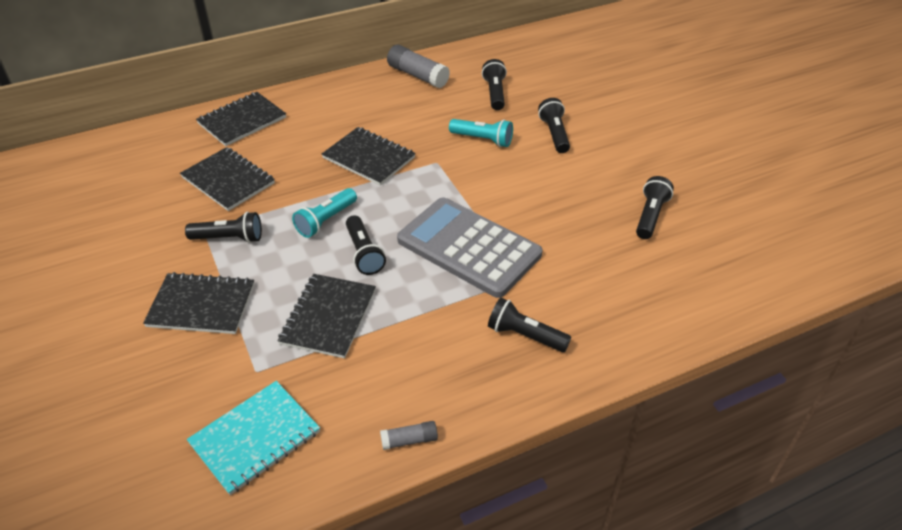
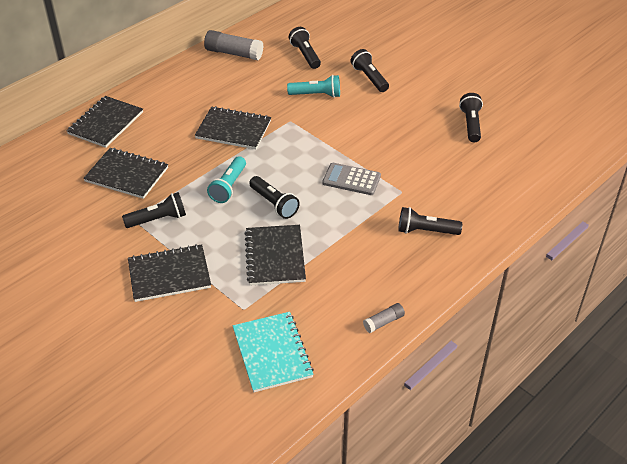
camera: 20 degrees left, 0 degrees up
turquoise notebook [187,381,320,495] -> turquoise notebook turned 45 degrees counterclockwise [233,312,314,392]
grey calculator [397,197,542,298] -> grey calculator [323,163,381,195], size x0.51

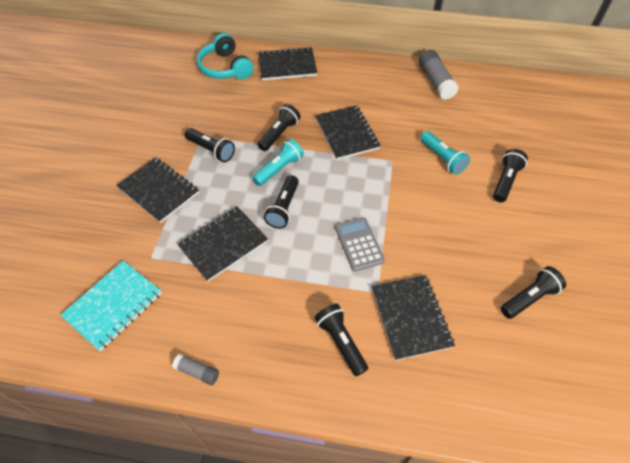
camera: 55 degrees right, 10 degrees up
black notebook [83,148,168,199] -> black notebook moved to [372,275,455,361]
turquoise flashlight [207,156,246,203] -> turquoise flashlight turned 150 degrees clockwise [252,139,304,186]
black flashlight [289,27,321,69] -> black flashlight moved to [257,104,300,151]
none -> turquoise headphones [197,33,253,80]

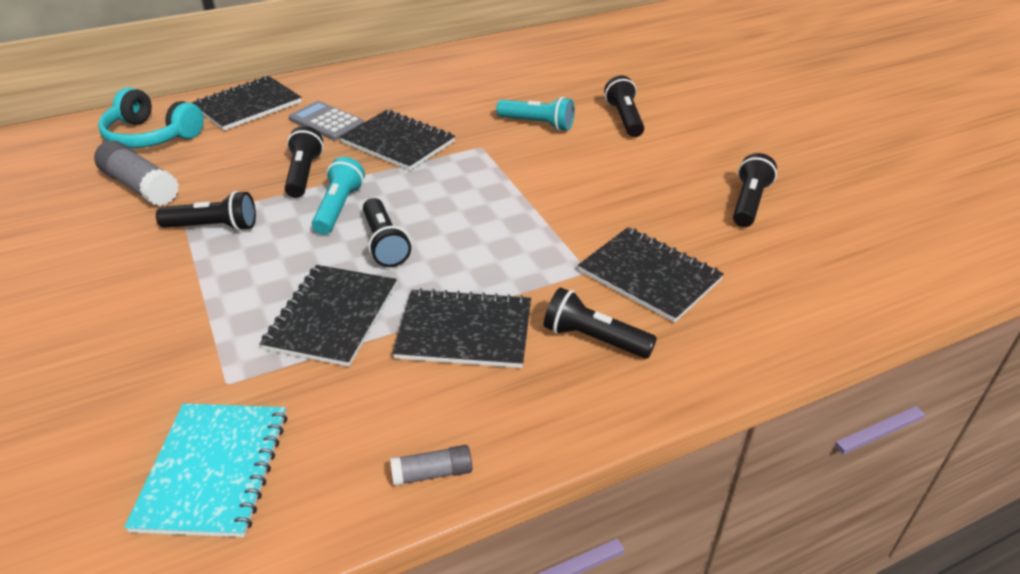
camera: 35 degrees left, 15 degrees down
black notebook [116,157,199,223] -> black notebook moved to [392,288,531,368]
grey calculator [335,217,385,271] -> grey calculator moved to [289,101,364,140]
grey glue stick [419,50,459,100] -> grey glue stick moved to [94,141,179,206]

